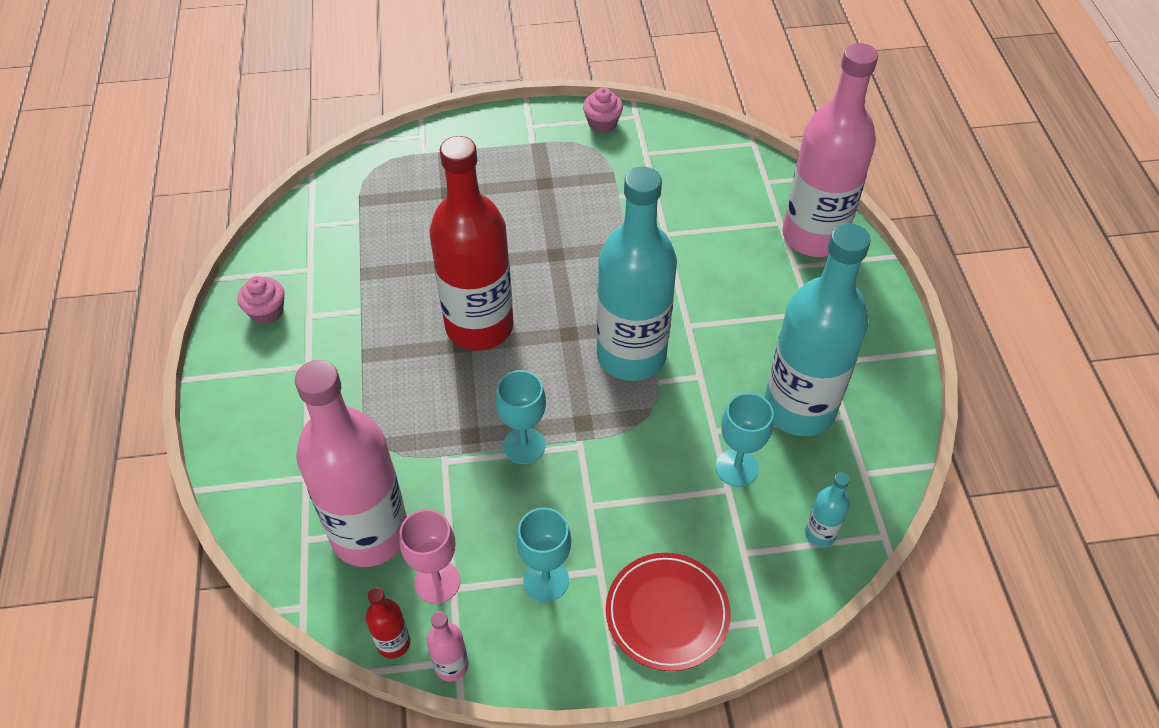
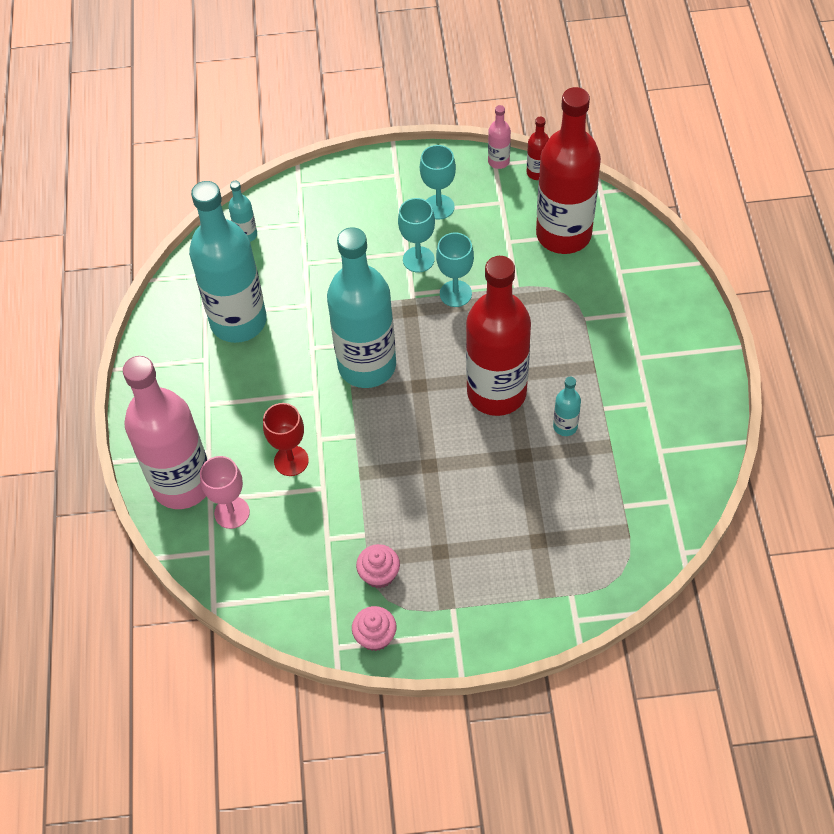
camera: 175 degrees left, 5 degrees up
pink cupcake [237,276,285,325] -> pink cupcake moved to [356,544,400,588]
pink bottle [295,360,407,567] -> red bottle [536,87,601,254]
pink goblet [399,509,461,603] -> pink goblet moved to [200,456,250,529]
red plate [606,553,731,671] -> none
turquoise goblet [716,393,774,487] -> turquoise goblet moved to [398,198,435,272]
none -> red goblet [263,403,309,476]
none -> turquoise bottle [553,377,581,436]

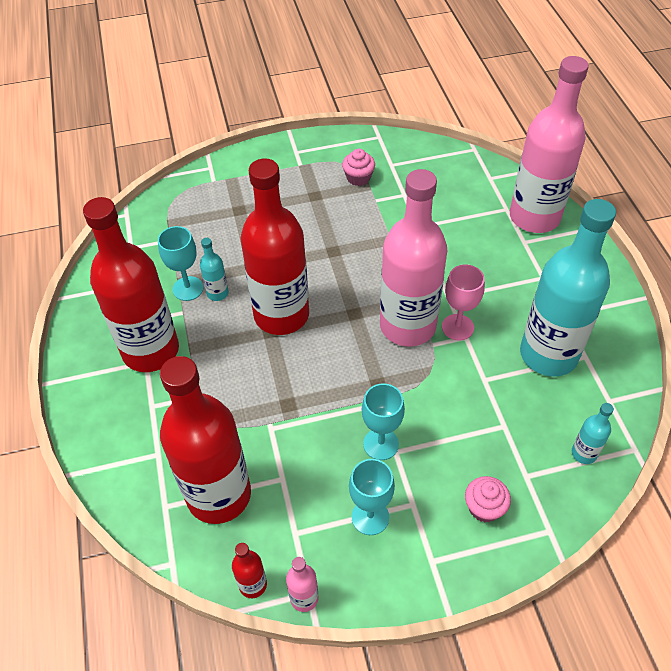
camera: 170 degrees right, 5 degrees down
pink goblet [200,456,250,529] -> pink goblet moved to [442,264,485,341]
red goblet [263,403,309,476] -> none
turquoise bottle [327,227,396,388] -> pink bottle [380,169,447,346]
pink cupcake [352,606,396,651] -> pink cupcake moved to [465,476,511,522]
turquoise goblet [436,233,474,307] -> turquoise goblet moved to [158,226,204,301]
none -> red bottle [83,197,179,372]

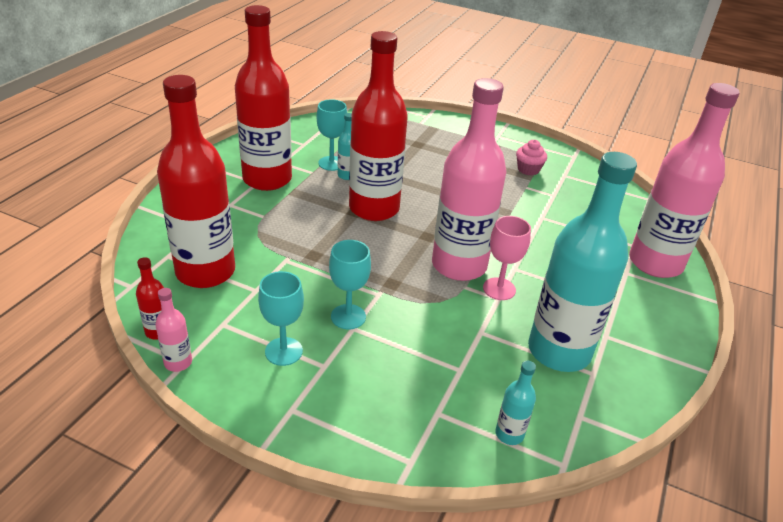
camera: 35 degrees right, 15 degrees down
pink cupcake [465,476,511,522] -> none

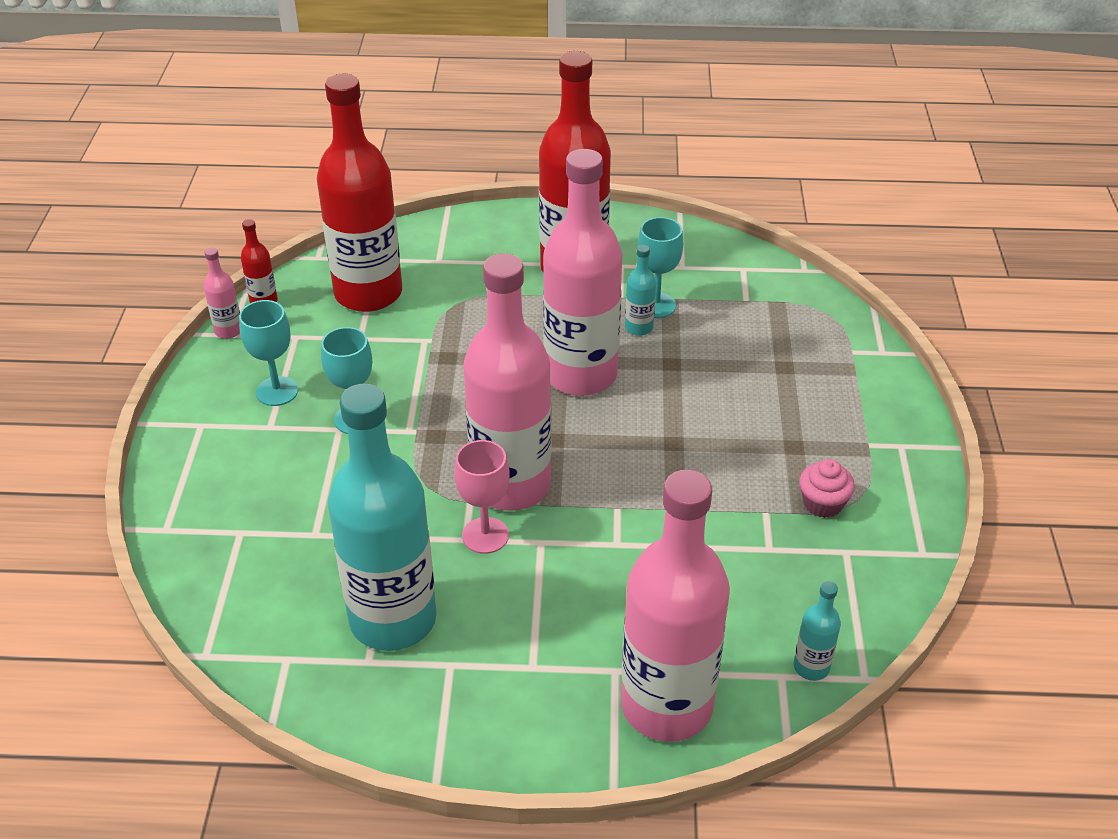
camera: 70 degrees right, 5 degrees up
red bottle [349,31,408,221] -> pink bottle [543,149,622,396]
turquoise bottle [495,361,536,445] -> turquoise bottle moved to [794,581,841,681]

